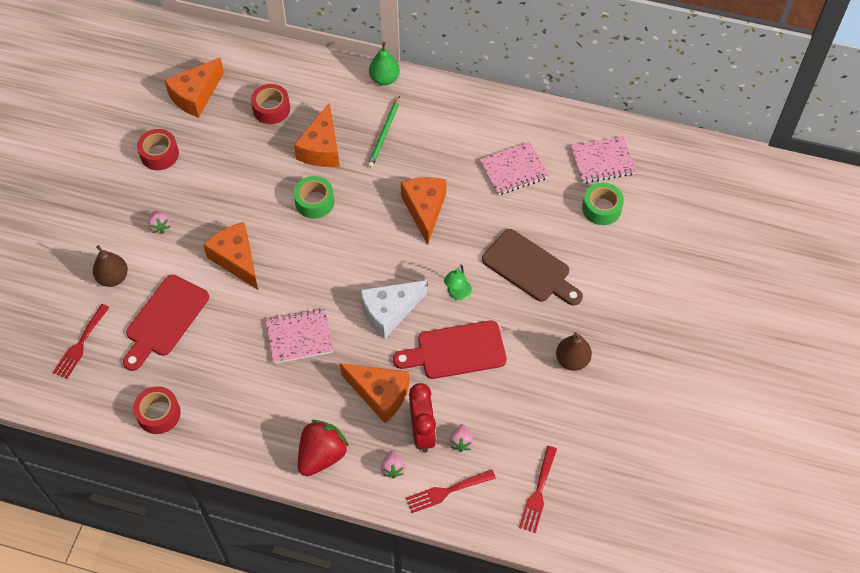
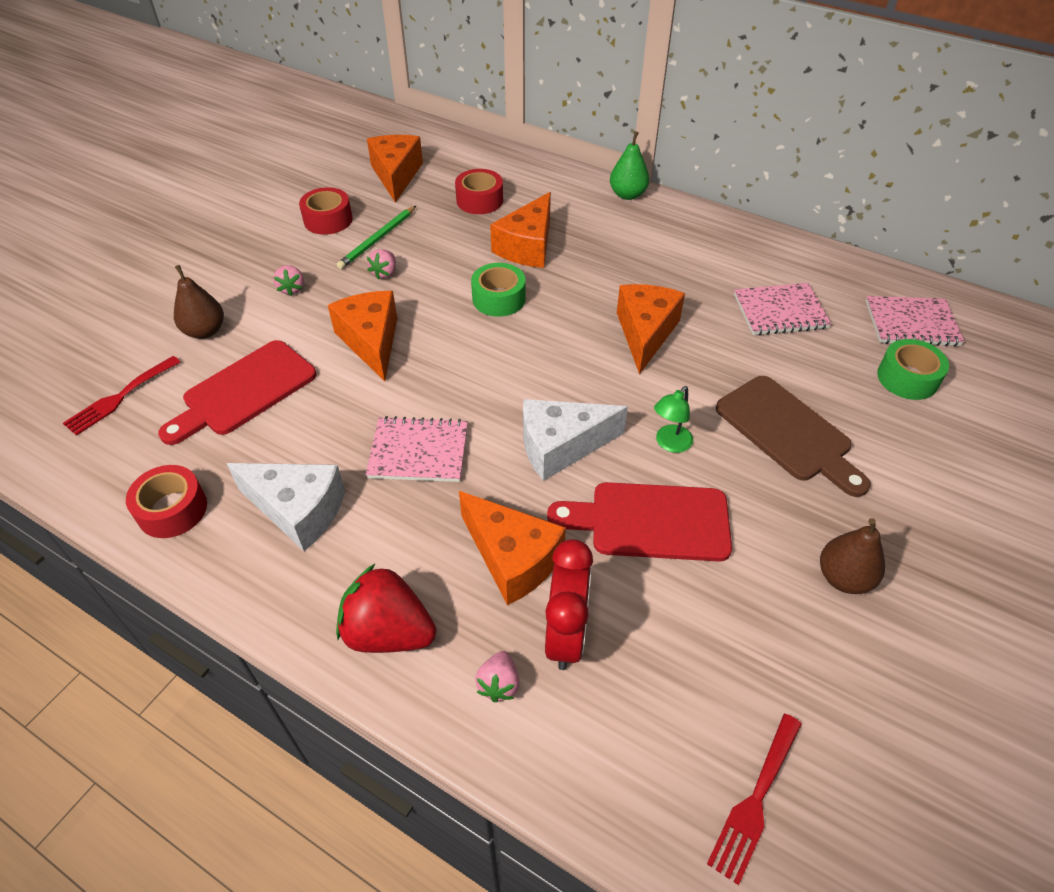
camera: 15 degrees right, 10 degrees down
orange cheese [164,57,224,118] -> orange cheese turned 120 degrees clockwise [367,135,423,203]
red strawberry [298,420,349,476] -> red strawberry turned 120 degrees counterclockwise [336,564,436,653]
green pencil [368,96,400,168] -> green pencil moved to [336,206,416,269]
red fork [406,470,496,513] -> none
pink strawberry [449,424,474,452] -> pink strawberry moved to [367,249,396,279]
none -> white cheese [226,463,345,551]

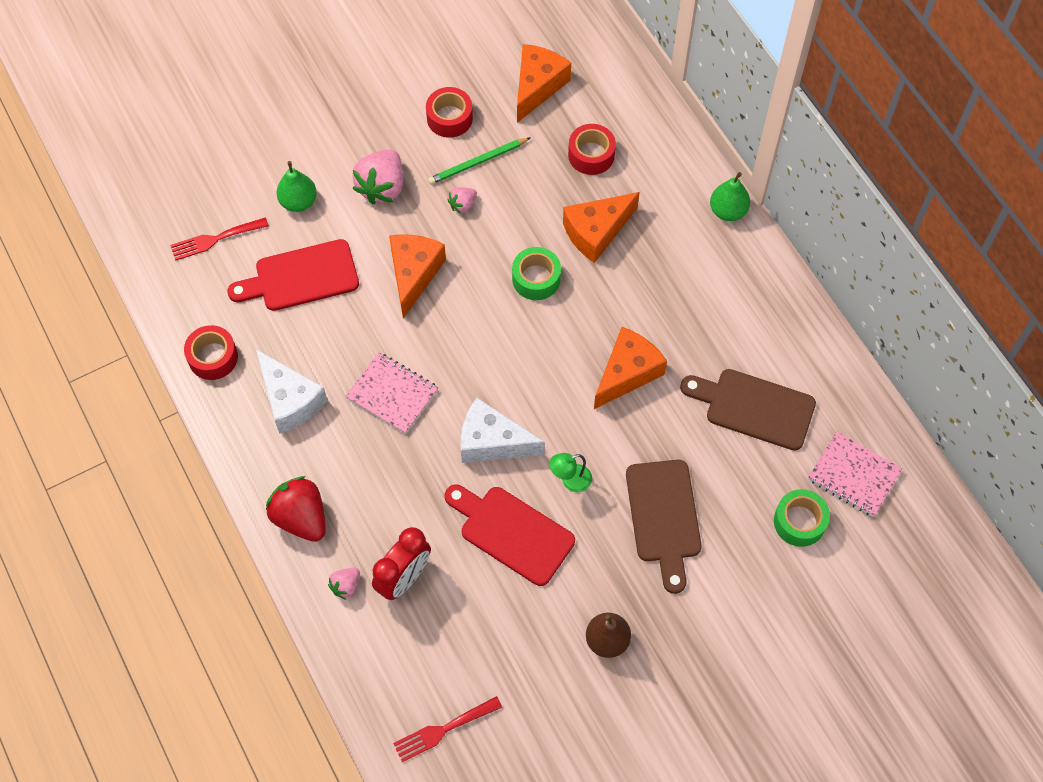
camera: 30 degrees right, 15 degrees up
brown pear [174,265,224,339] -> green pear [276,161,317,212]
pink strawberry [273,265,304,296] -> pink strawberry [352,149,403,204], size x1.97
orange cheese [459,491,566,605] -> none
pink notebook [734,283,831,335] -> brown cutting board [680,369,816,451]

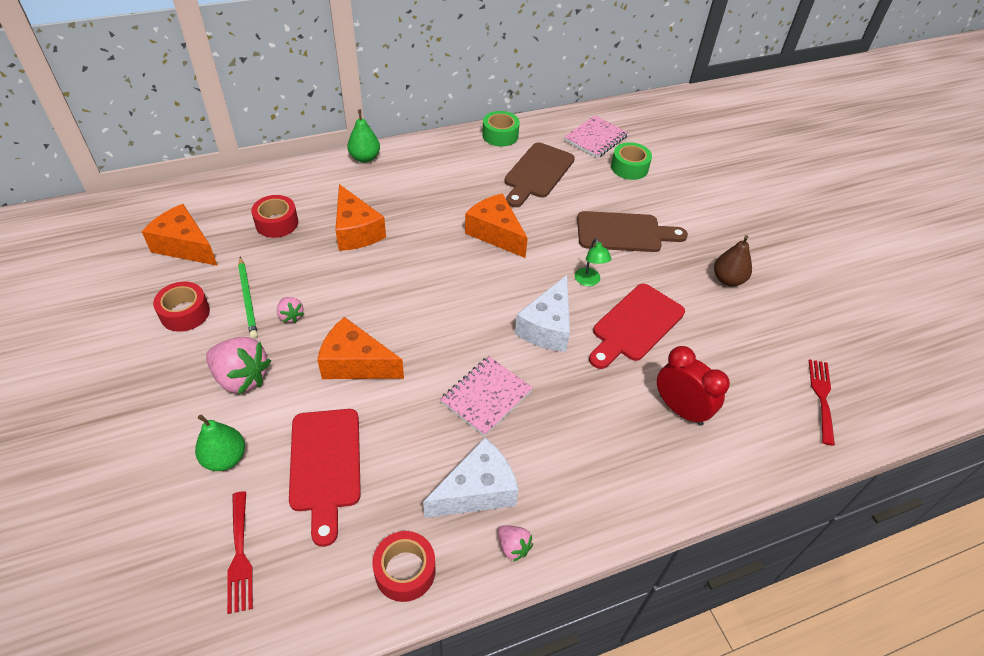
camera: 85 degrees left, 15 degrees down
red strawberry [266,476,326,542] -> none
pink strawberry [328,568,360,600] -> pink strawberry moved to [498,525,533,562]
red fork [393,696,502,762] -> red fork turned 150 degrees counterclockwise [808,359,835,446]
green tape [512,247,561,300] -> green tape moved to [482,111,520,147]

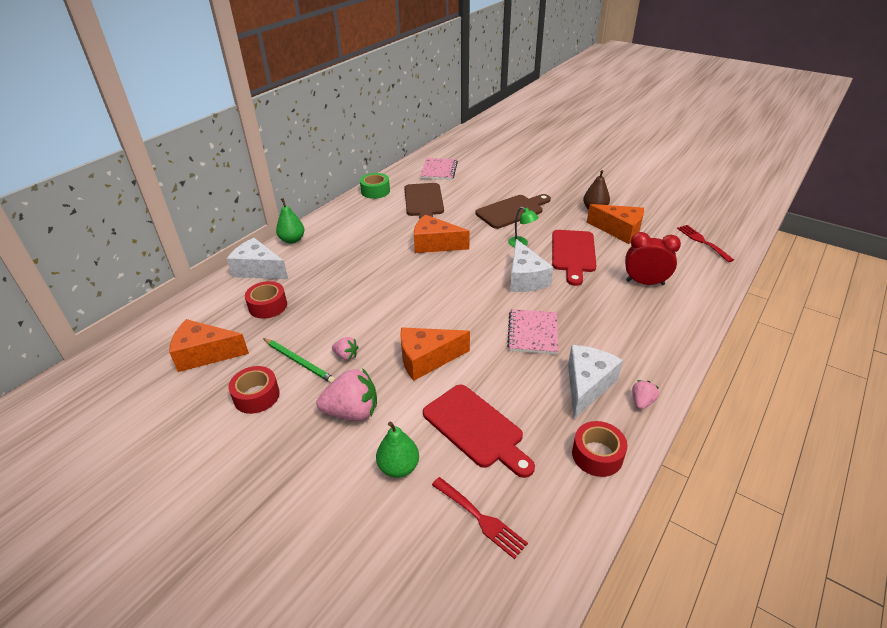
camera: 30 degrees left, 10 degrees down
orange cheese [335,184,386,251] -> orange cheese moved to [587,204,644,244]
pink strawberry [498,525,533,562] -> pink strawberry turned 75 degrees counterclockwise [632,380,659,410]
green tape [611,142,652,180] -> none
none -> white cheese [227,238,288,279]

